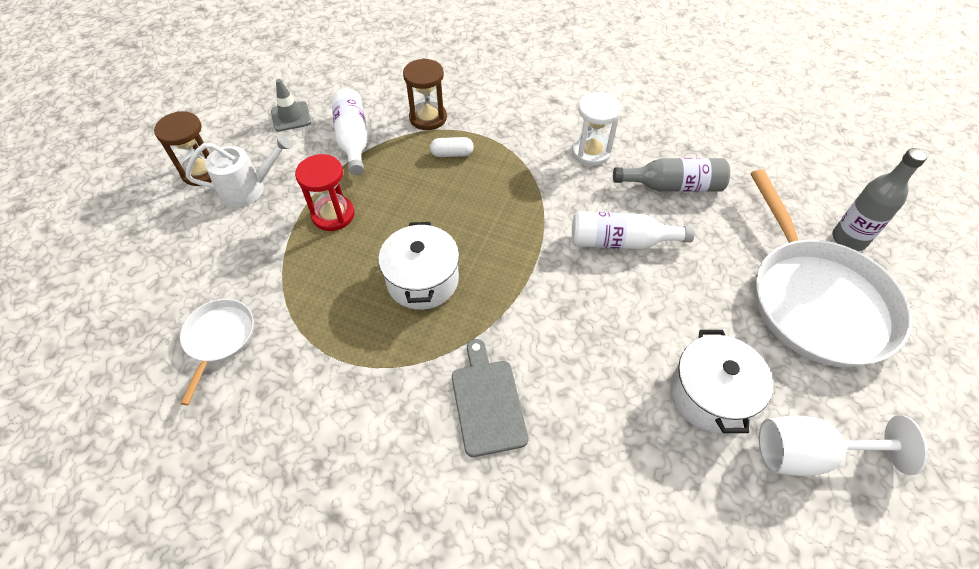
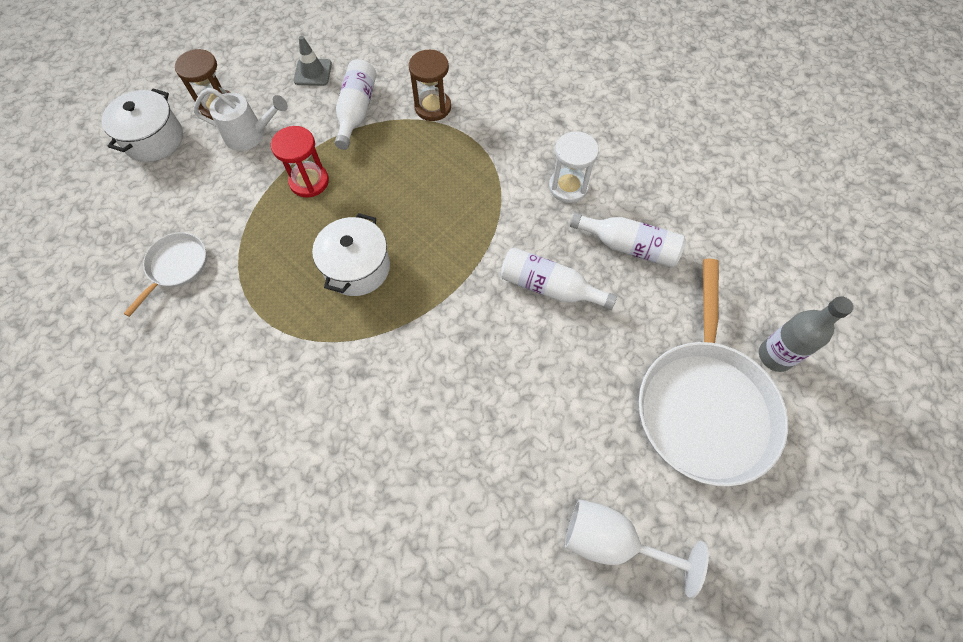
camera: 20 degrees right, 10 degrees up
white capsule [430,137,474,157] -> none
grey cutting board [452,339,529,457] -> none
grey bottle [613,158,730,192] -> white bottle [570,213,686,267]
white pot [670,330,773,433] -> white pot moved to [101,88,183,162]

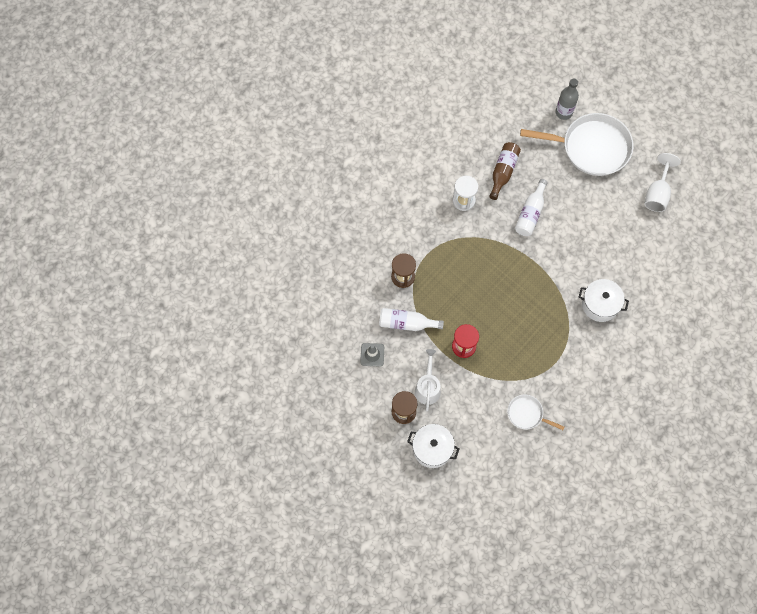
camera: 90 degrees left, 5 degrees up
white pot [312,213,390,296] -> white pot moved to [579,279,629,322]
white bottle [570,213,686,267] -> brown bottle [489,142,521,200]

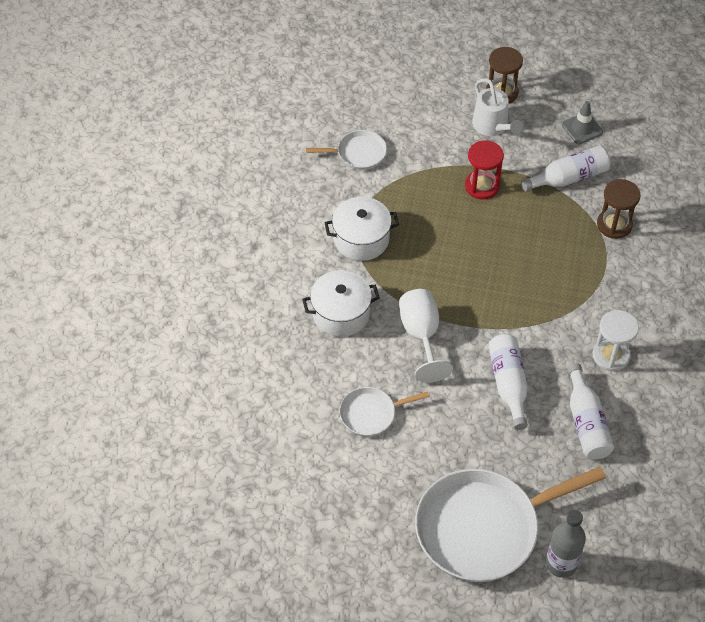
camera: 150 degrees right, 15 degrees down
white pot [407,424,459,468] -> white pot moved to [324,197,399,261]
brown bottle [489,142,521,200] -> white bottle [568,363,614,460]
white goblet [644,153,681,212] -> white goblet moved to [399,289,453,383]
none -> white pan [339,387,429,437]

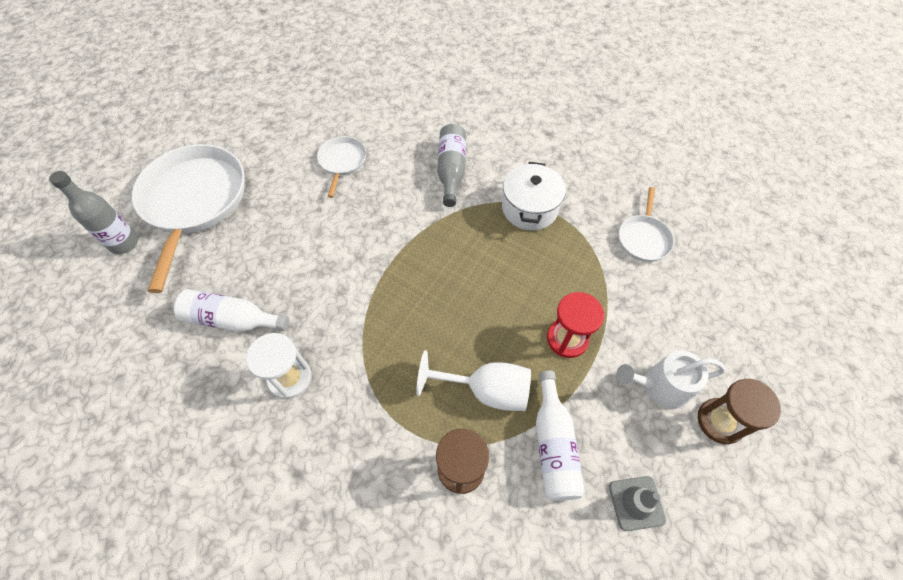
camera: 110 degrees right, 5 degrees up
white pot [302,270,380,337] -> grey bottle [437,124,466,207]
white goblet [399,289,453,383] -> white goblet moved to [416,350,531,411]
white bottle [488,334,528,430] -> none

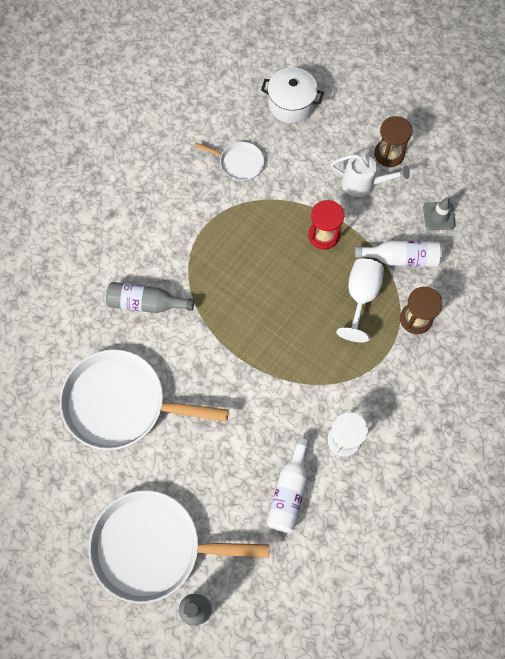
camera: 85 degrees left, 10 degrees up
white pan [317,136,366,198] -> white pan [60,349,229,450], size x2.09
white pot [502,162,566,230] -> white pot moved to [261,67,324,123]
white watering can [616,351,726,409] -> white watering can turned 75 degrees counterclockwise [331,154,410,197]

